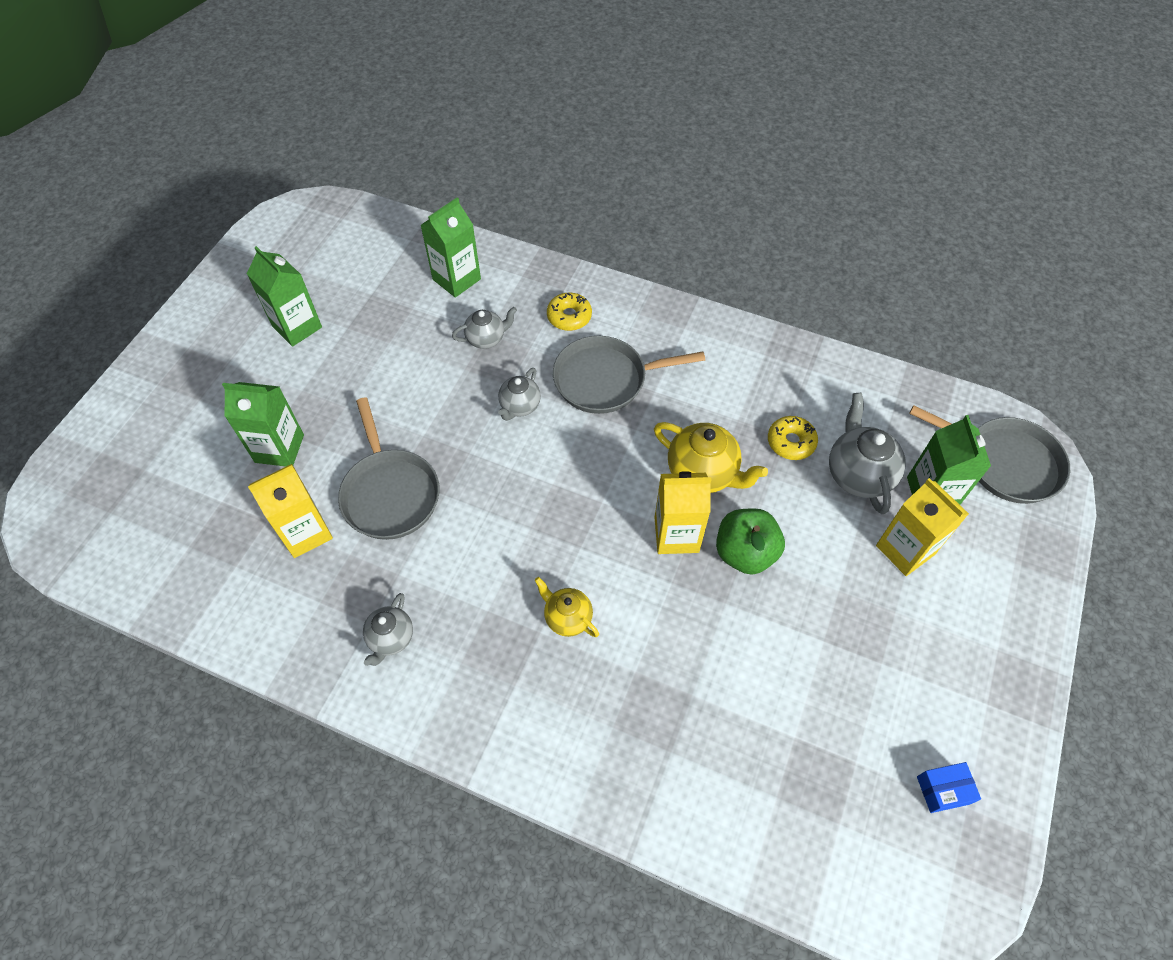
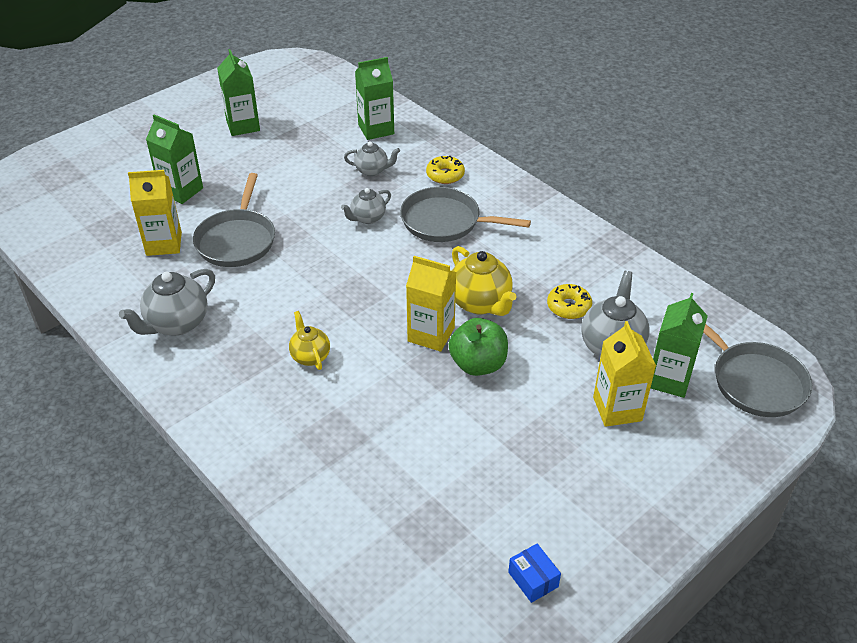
camera: 25 degrees right, 15 degrees down
grey teapot [363,593,413,666] -> grey teapot [119,269,215,336], size x1.64
blue box [917,762,981,813] -> blue box turned 45 degrees clockwise [508,544,561,603]

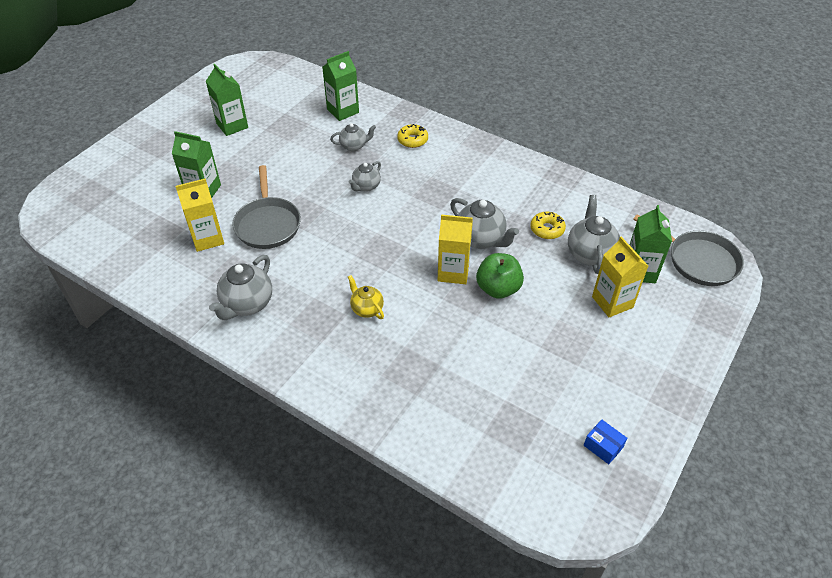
camera: 15 degrees left, 5 degrees up
grey pan [400,187,531,242] -> none
yellow teapot [452,246,516,316] -> grey teapot [450,198,519,249]

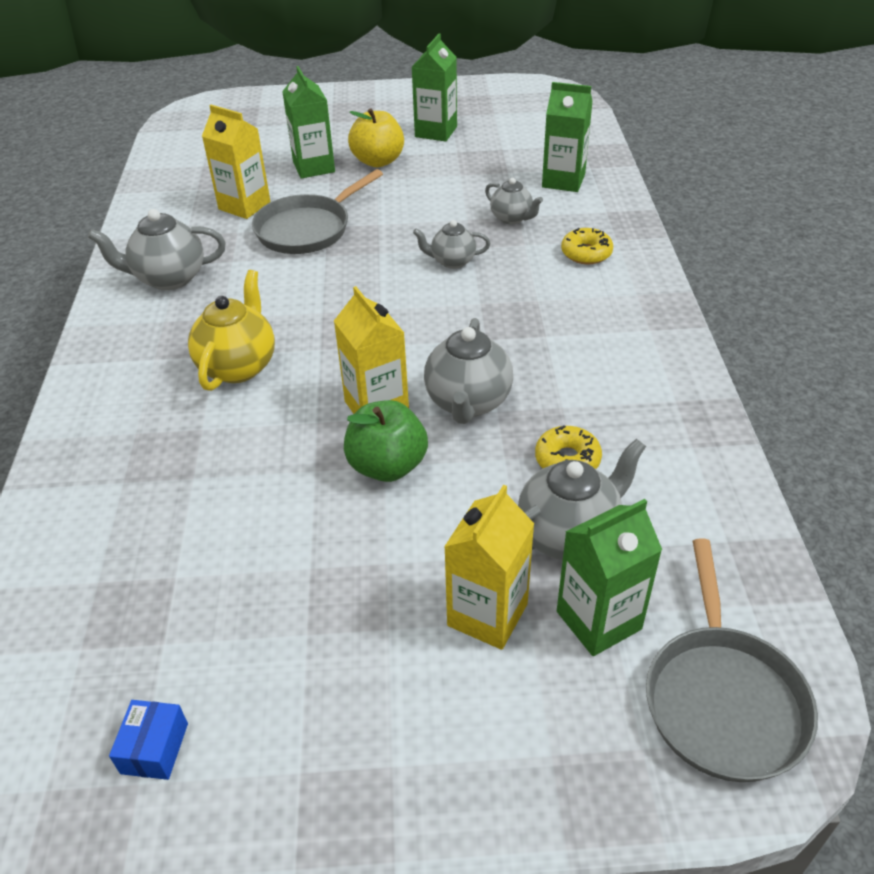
camera: 55 degrees right, 5 degrees down
yellow teapot [348,275,384,319] -> yellow teapot [188,270,275,391], size x1.64
none -> yellow apple [348,108,404,167]

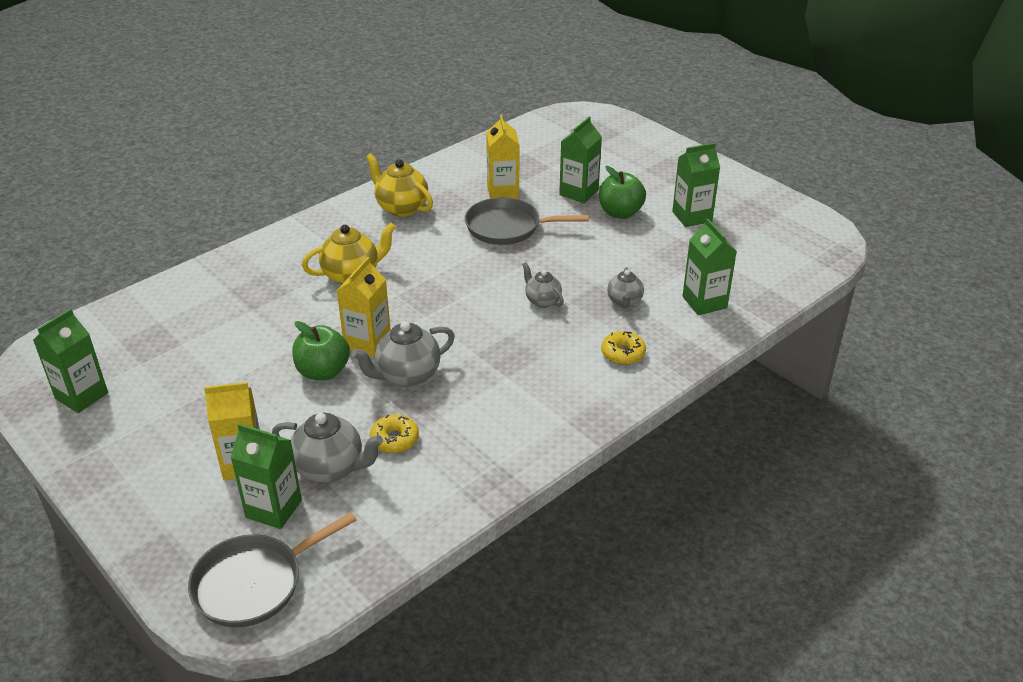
camera: 50 degrees right, 5 degrees down
grey teapot [88,209,226,290] -> yellow teapot [366,153,433,217]
blue box [109,700,188,780] -> green carton [33,308,108,413]
yellow apple [348,108,404,167] -> green apple [599,166,646,219]

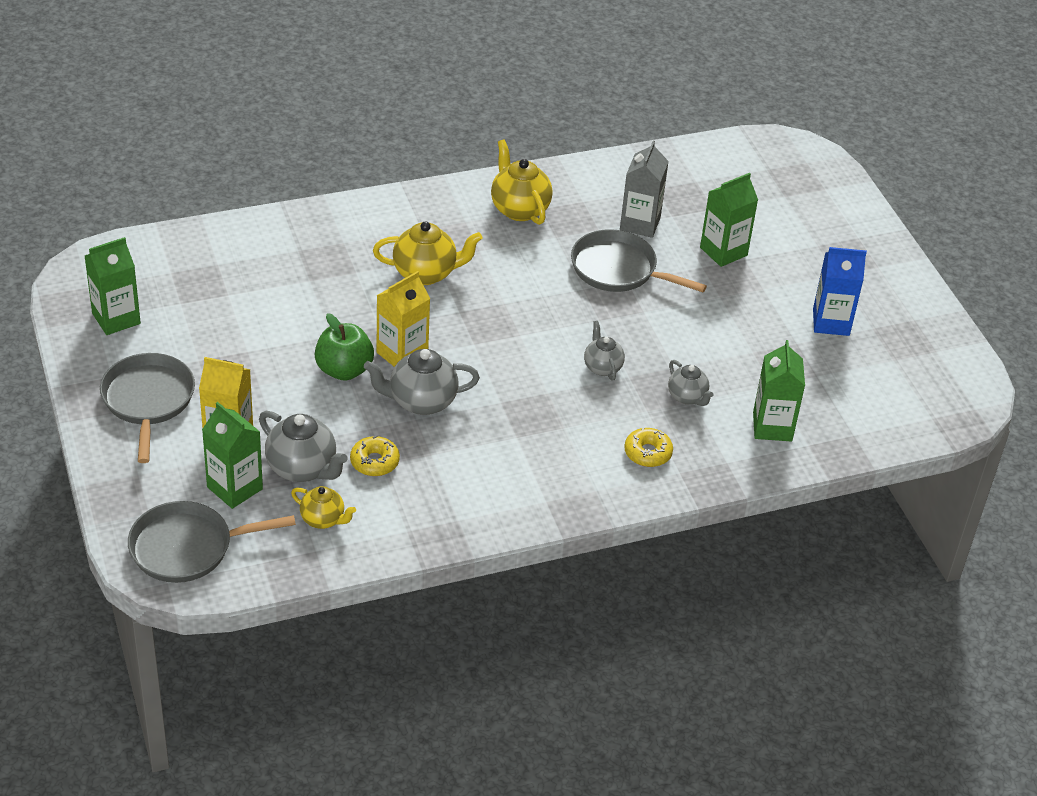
camera: 20 degrees right, 5 degrees up
yellow carton [486,115,520,199] -> grey carton [620,141,669,238]
green apple [599,166,646,219] -> none
grey teapot [607,267,644,308] -> grey teapot turned 60 degrees counterclockwise [668,360,714,406]
green carton [672,143,720,227] -> blue carton [813,247,867,336]
none -> grey pan [100,353,195,463]
none -> yellow teapot [291,486,356,529]

